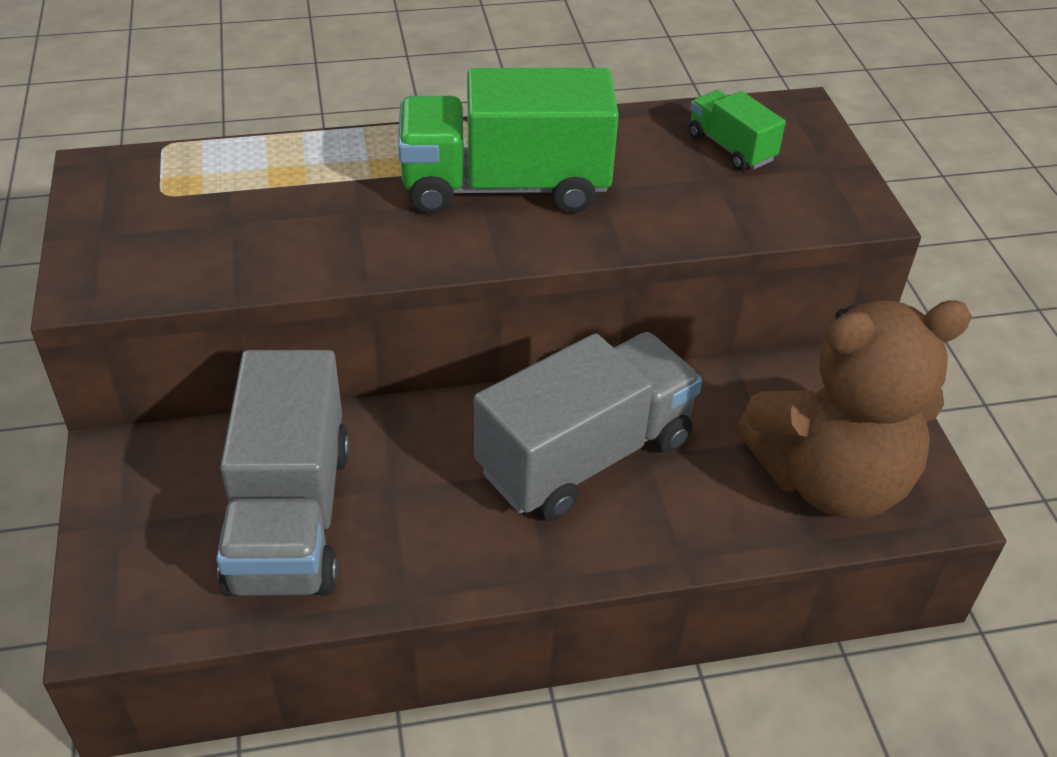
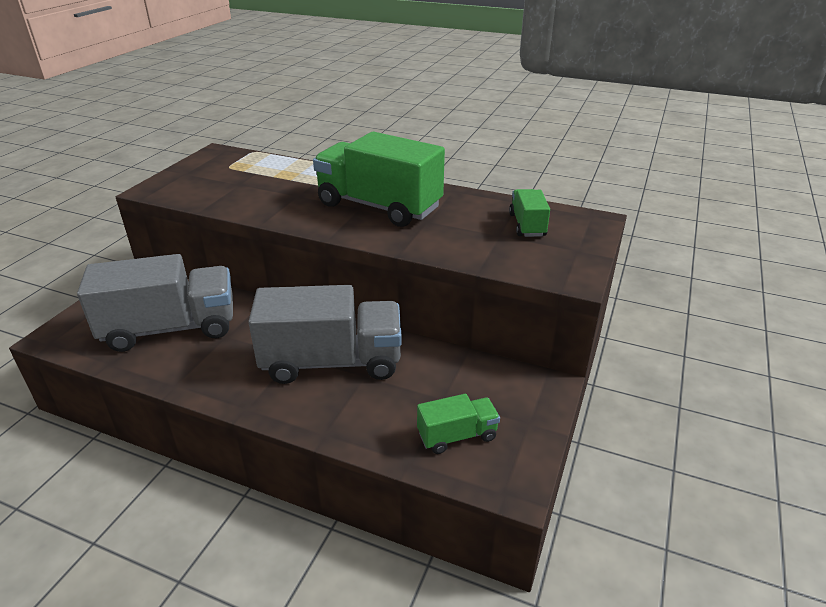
camera: 35 degrees right, 10 degrees down
grey truck [216,350,350,597] -> grey truck turned 135 degrees counterclockwise [77,254,233,352]
brown teddy bear [737,300,972,518] -> green truck [417,394,500,454]

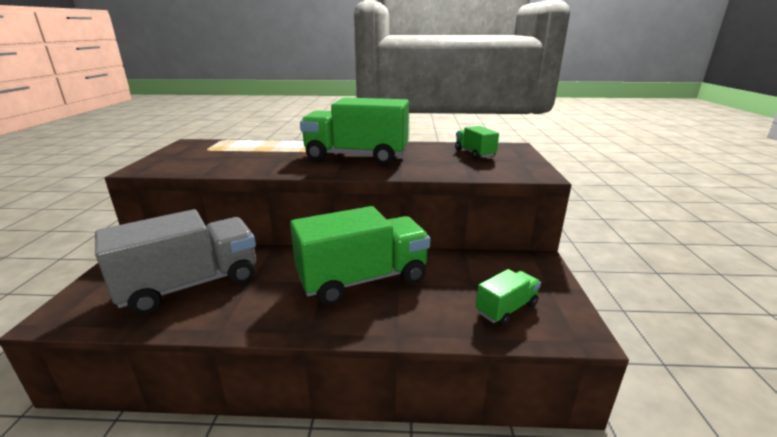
camera: 20 degrees left, 10 degrees down
grey truck [248,285,402,384] -> green truck [290,206,430,305]

